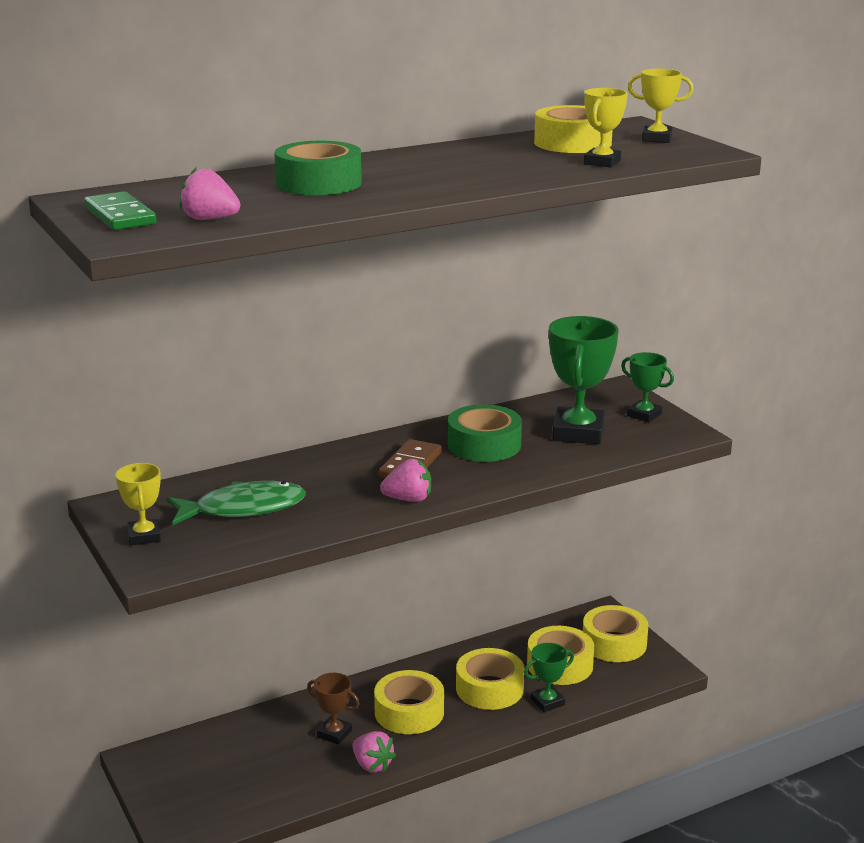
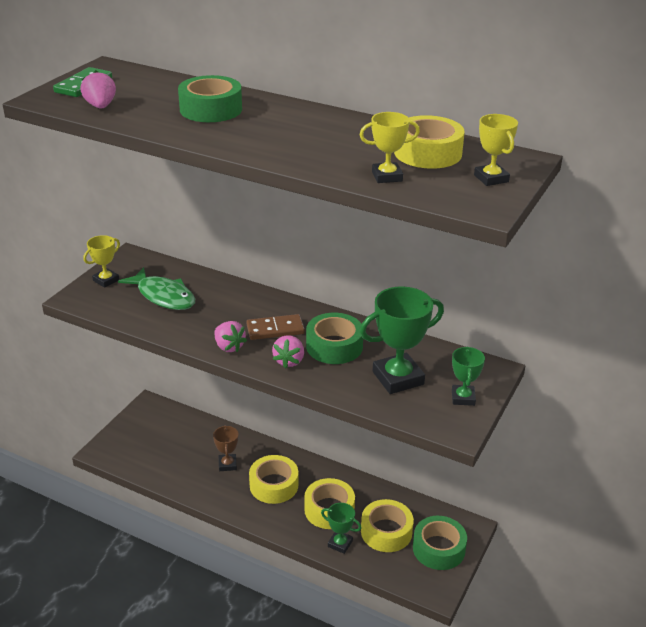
camera: 55 degrees right, 10 degrees up
pink strawberry [352,731,396,773] -> pink strawberry moved to [272,336,304,368]
yellow tape [583,605,648,662] -> green tape [413,516,467,570]

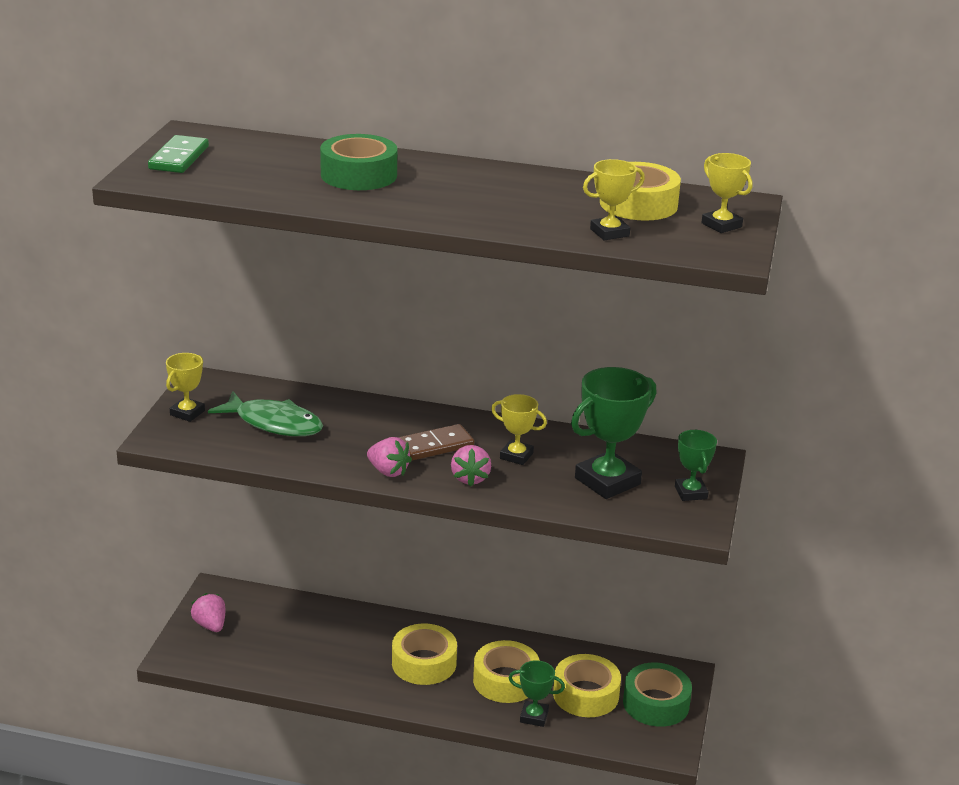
camera: 15 degrees left, 5 degrees down
pink strawberry [80,70,116,109] -> pink strawberry moved to [191,593,225,632]
brown trophy [213,425,238,471] -> none
green tape [306,313,363,364] -> yellow trophy [491,394,547,465]

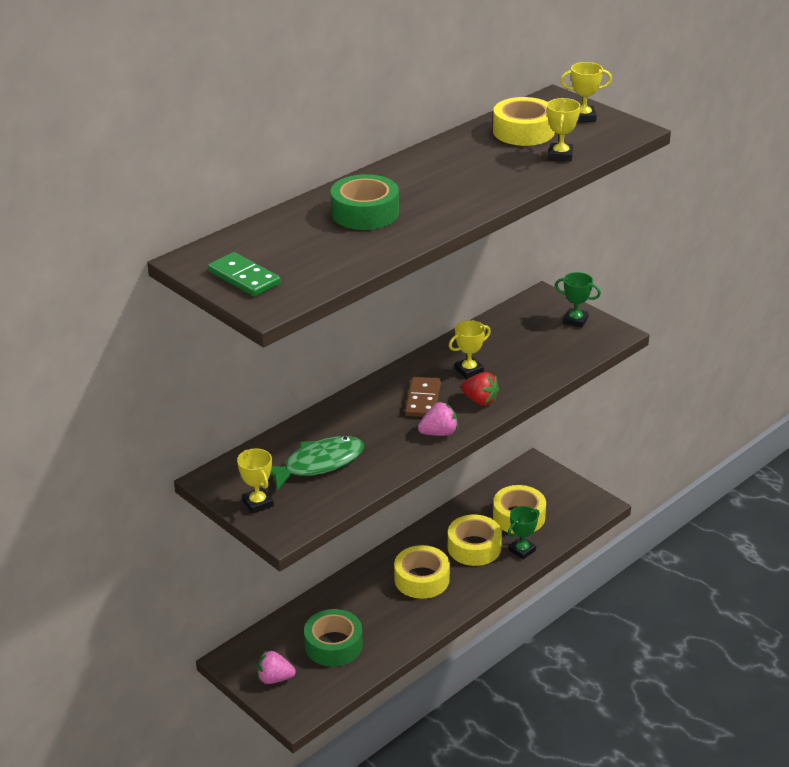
camera: 55 degrees left, 5 degrees up
pink strawberry [451,445,491,486] -> red strawberry [461,372,500,406]
green trophy [571,367,657,499] -> none
green tape [623,663,692,727] -> green tape moved to [304,609,363,667]

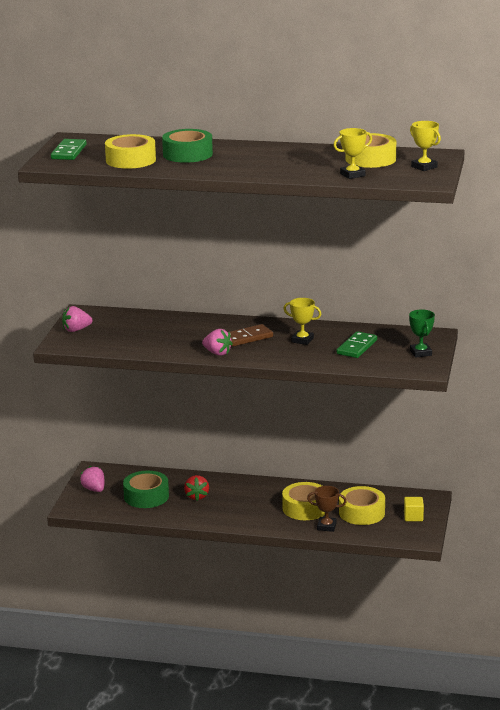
camera: 55 degrees right, 10 degrees down
yellow trophy [237,449,274,514] -> pink strawberry [62,306,92,332]
green fish [270,436,364,491] -> none
yellow tape [394,545,450,599] -> yellow tape moved to [105,134,156,169]
red strawberry [461,372,500,406] -> red strawberry moved to [184,475,209,501]
green trophy [508,506,540,559] -> brown trophy [307,486,347,532]
none -> green domino [337,331,377,358]
none -> yellow cube [404,497,424,521]

